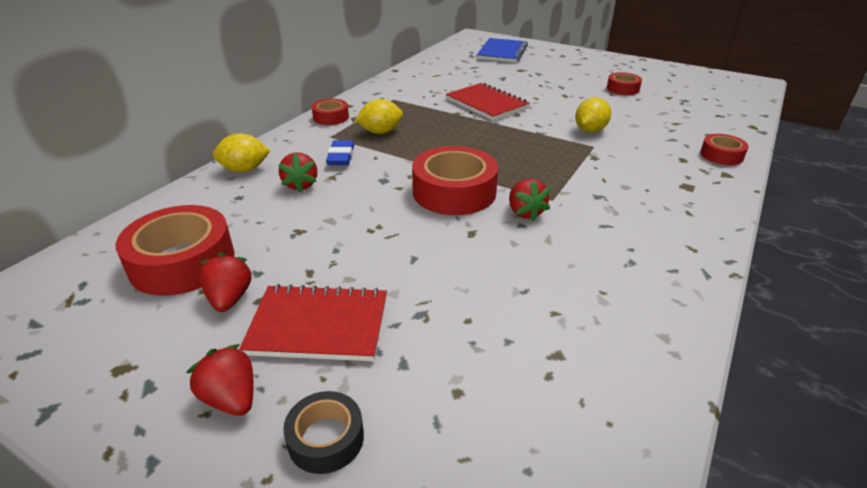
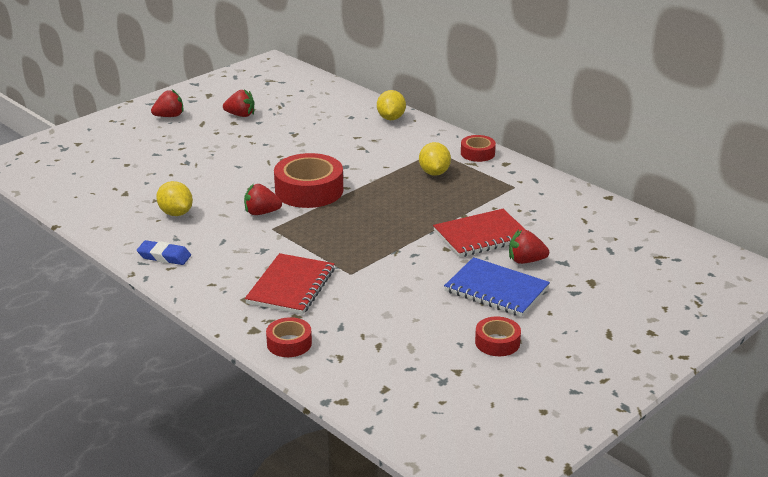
camera: 105 degrees right, 5 degrees down
red tape [116,205,234,296] -> none
red notebook [239,284,387,361] -> red notebook moved to [245,253,335,315]
red strawberry [279,152,317,193] -> red strawberry moved to [509,230,549,264]
black tape [283,391,364,474] -> none
blue eraser [326,140,354,165] -> blue eraser moved to [137,240,191,265]
blue notebook [477,38,528,63] -> blue notebook moved to [444,257,550,317]
yellow lemon [575,97,611,132] -> yellow lemon moved to [156,181,193,216]

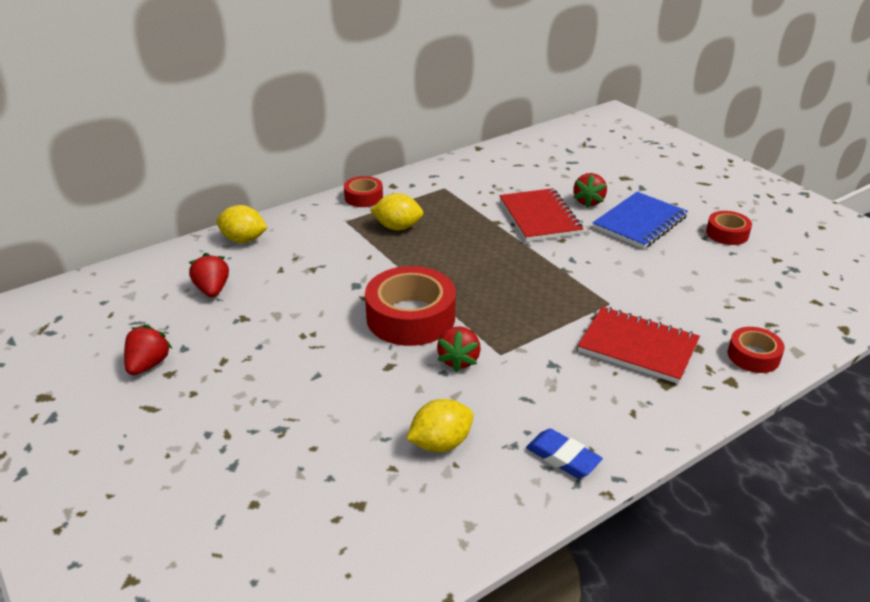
camera: 80 degrees left, 5 degrees up
blue eraser [137,240,191,265] -> blue eraser turned 75 degrees counterclockwise [526,429,603,478]
red strawberry [151,90,184,117] -> red strawberry moved to [189,253,229,297]

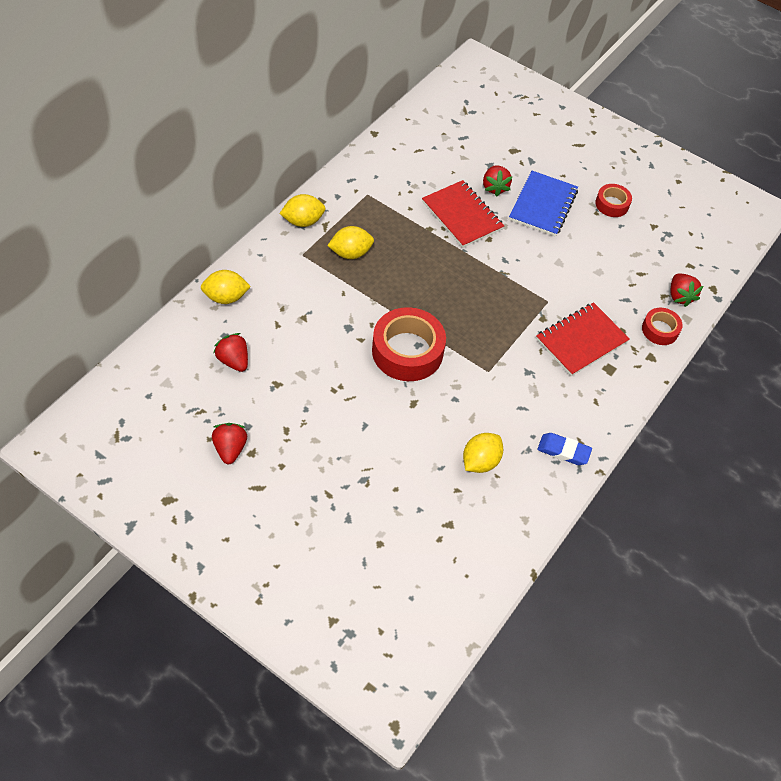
camera: 25 degrees left, 20 degrees up
red tape [344,176,383,207] -> yellow lemon [279,194,325,227]
red strawberry [437,326,481,372] -> red strawberry moved to [670,273,704,307]
red notebook [578,307,700,384] -> red notebook turned 45 degrees counterclockwise [536,302,630,376]

